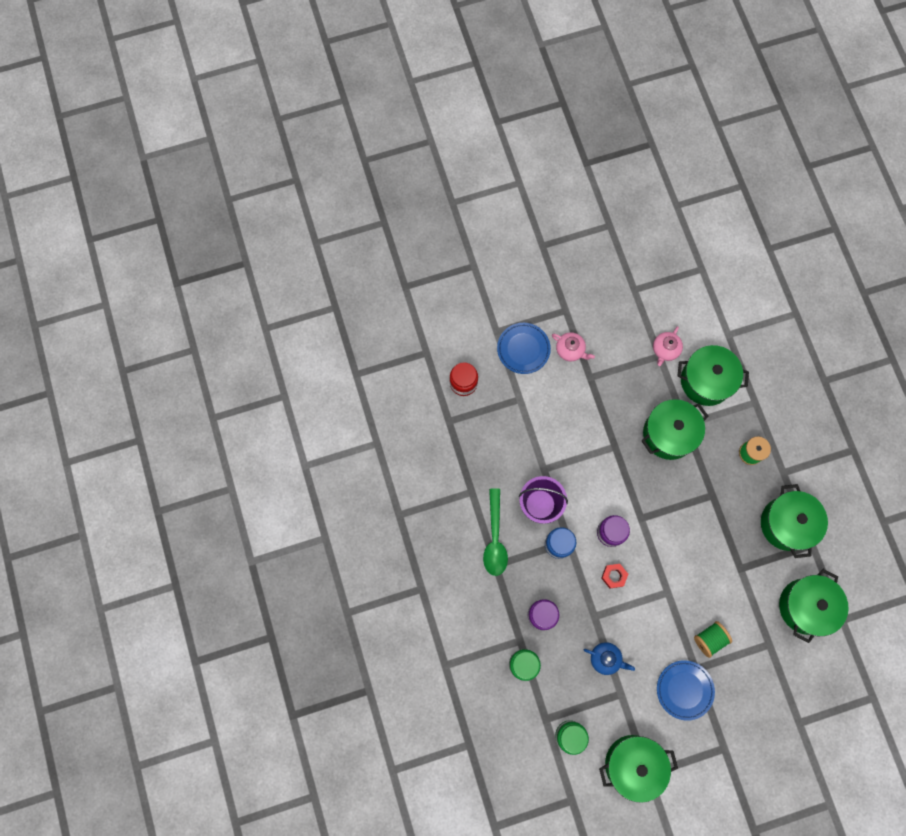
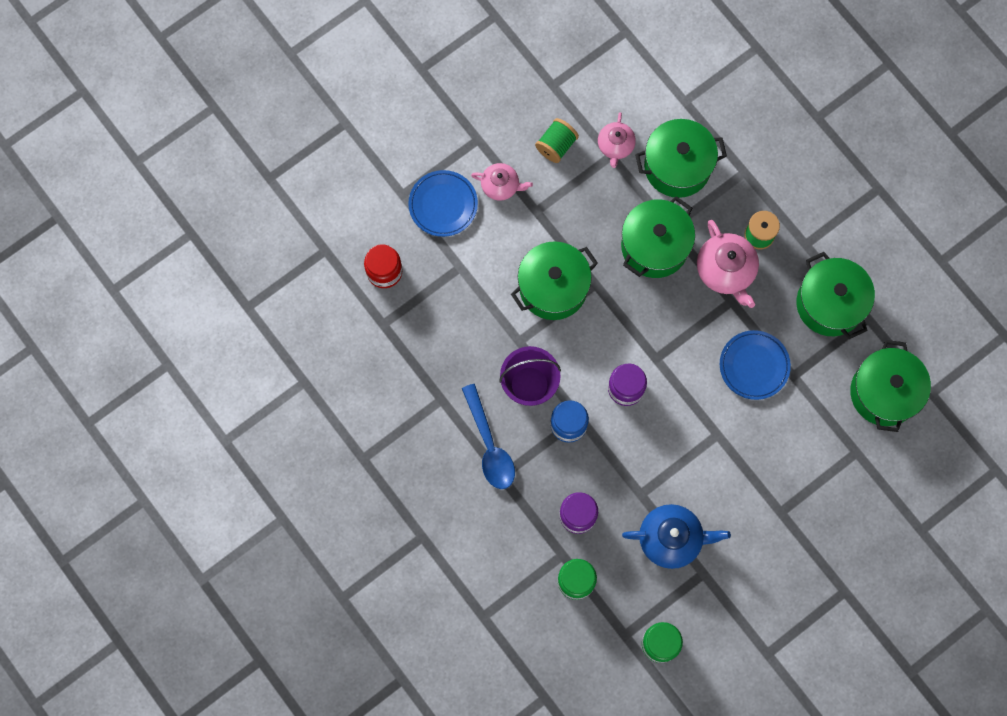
camera: 20 degrees left, 0 degrees up
green spoon [483,488,508,576] -> blue spoon [462,384,515,489]
blue teapot [584,642,635,675] -> blue teapot [622,504,731,569], size x1.60
green pot [599,735,678,803] -> green pot moved to [511,241,598,320]
red nut [601,564,628,589] -> none
blue plate [657,660,715,721] -> blue plate moved to [720,330,791,400]
green spool [694,621,732,658] -> green spool moved to [535,118,579,163]
none -> pink teapot [697,220,759,308]

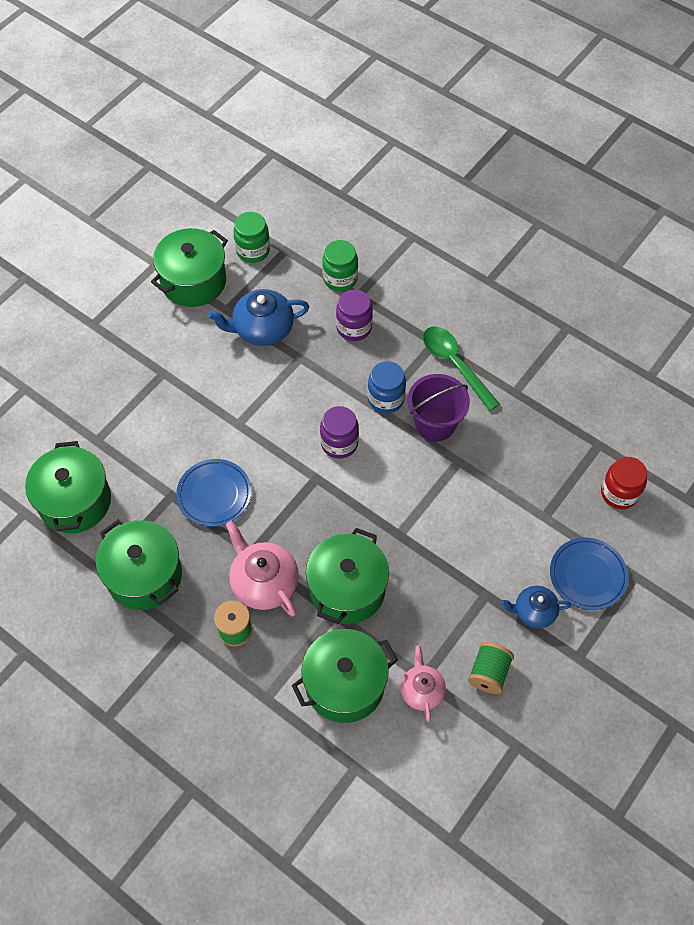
camera: 165 degrees right, 15 degrees down
blue spoon [462,384,515,489] -> green spoon [423,327,500,411]
pink teapot [471,163,533,201] -> blue teapot [501,586,572,628]
green pot [511,241,598,320] -> green pot moved to [151,228,228,307]

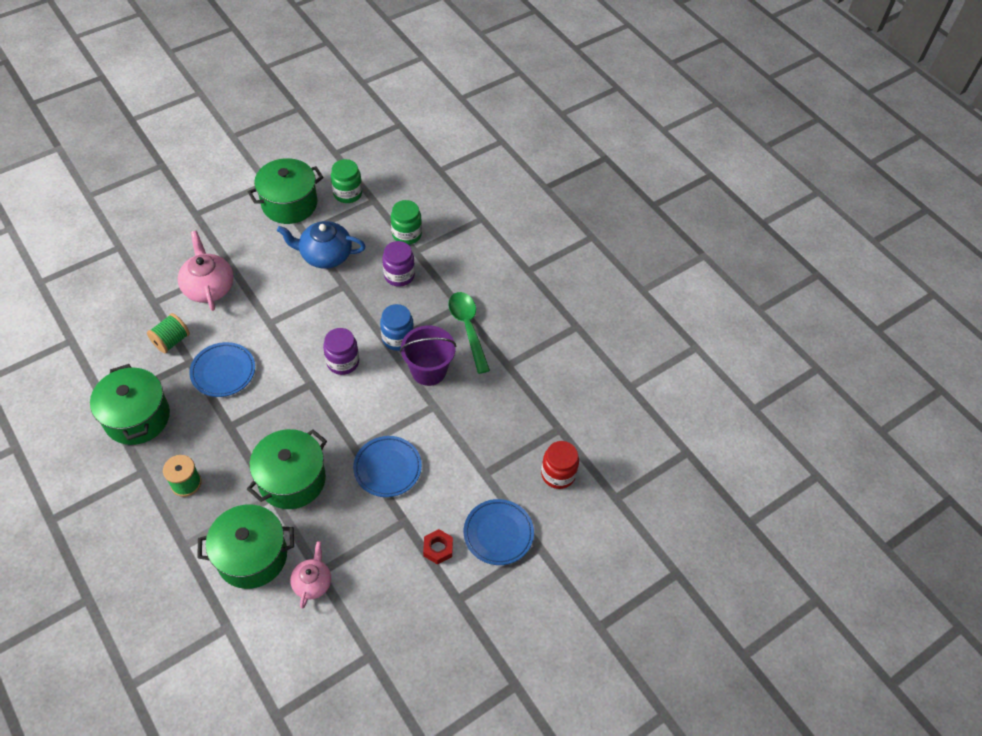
camera: 15 degrees right, 5 degrees down
green pot [25,441,111,533] -> none
pink teapot [226,520,299,617] -> pink teapot moved to [178,231,234,311]
green spool [468,642,514,694] -> green spool moved to [147,313,190,353]
blue teapot [501,586,572,628] -> red nut [423,529,453,565]
none -> blue plate [353,436,422,497]

